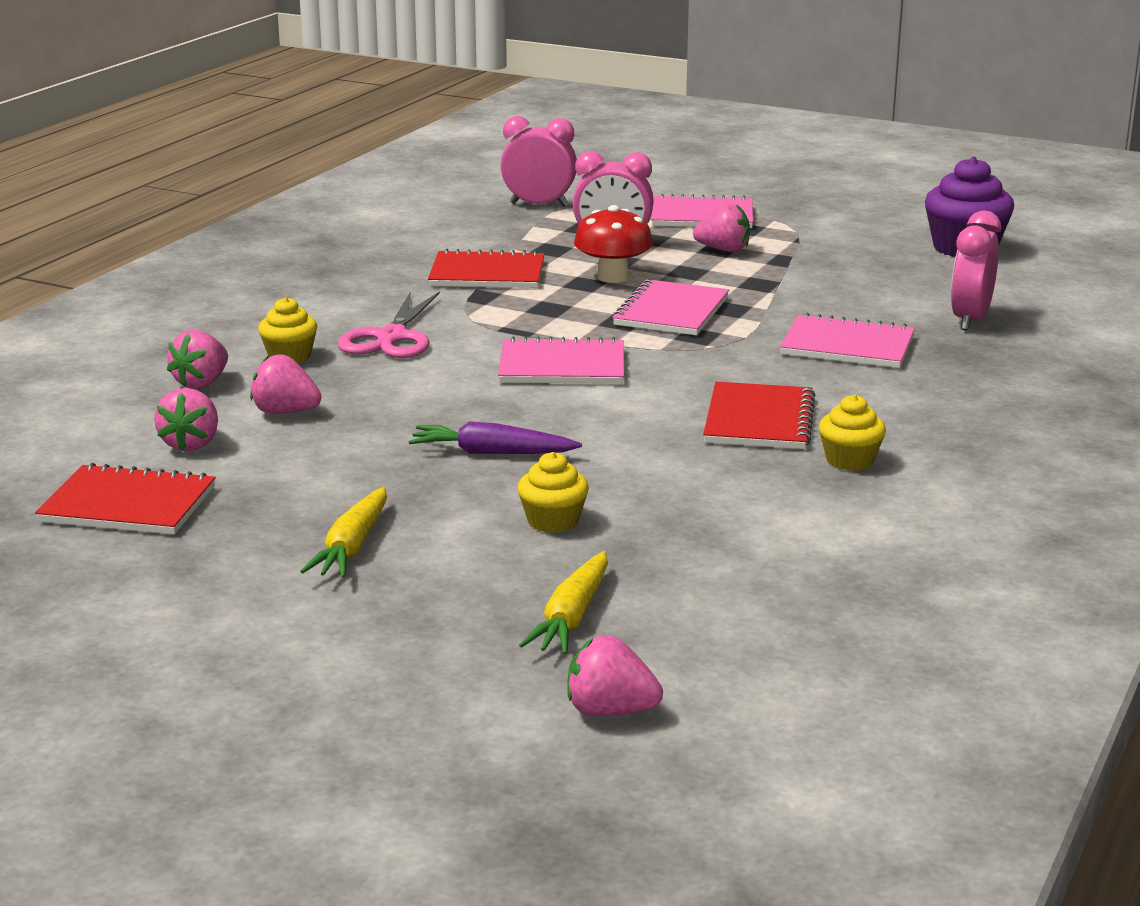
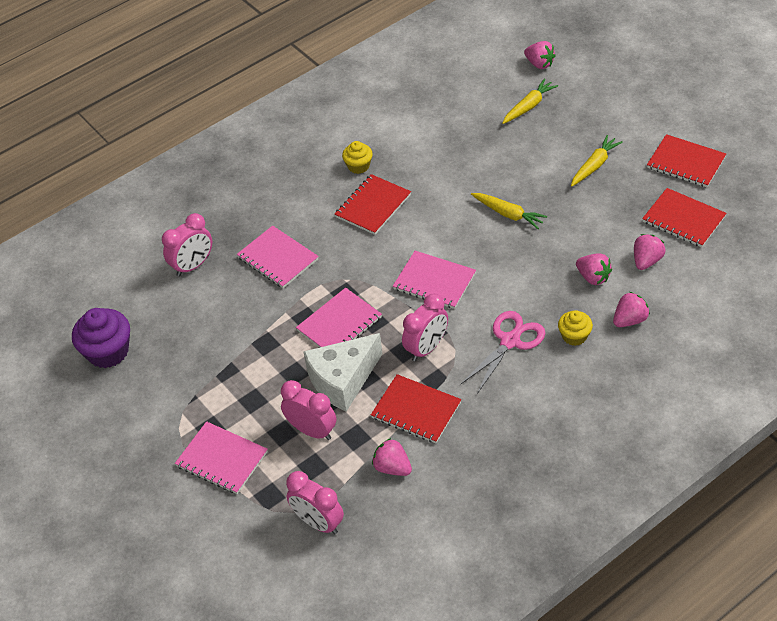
camera: 150 degrees left, 25 degrees up
purple carrot [409,421,582,454] -> yellow carrot [471,193,547,229]
yellow cupcake [518,452,589,533] -> none
red mushroom [574,205,653,283] -> white cheese [303,333,382,412]
pink strawberry [693,203,750,252] -> pink strawberry moved to [372,438,412,476]
none -> pink clock [402,293,448,361]
none -> red notebook [647,134,726,187]

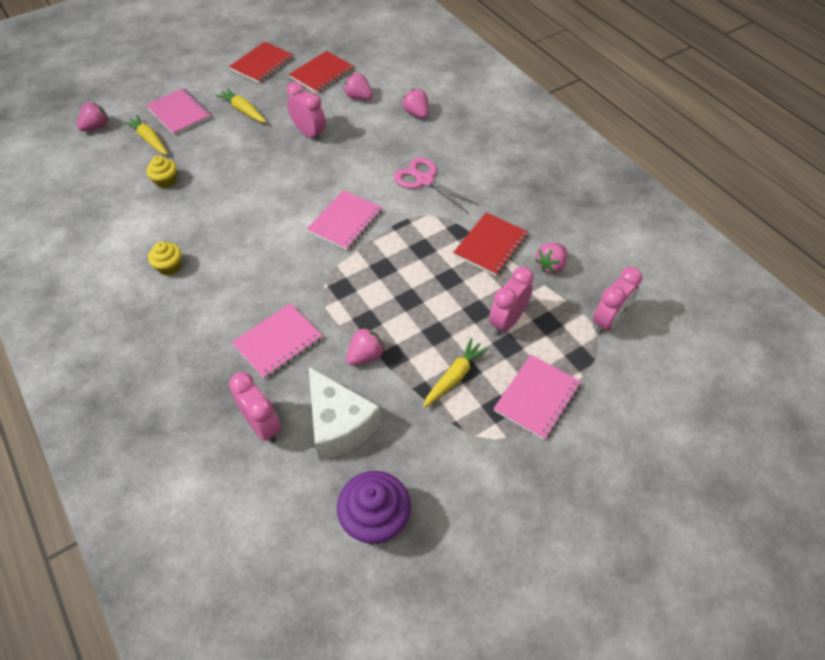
camera: 90 degrees left, 5 degrees up
pink notebook [296,288,382,348] -> pink notebook moved to [146,88,211,135]
white cheese [303,333,382,412] -> white cheese moved to [309,367,381,460]
red notebook [335,174,411,235] -> none
pink clock [402,293,448,361] -> pink clock moved to [287,82,326,142]
yellow carrot [471,193,547,229] -> yellow carrot moved to [423,338,489,408]
yellow cupcake [558,310,593,346] -> yellow cupcake moved to [146,156,177,189]
pink strawberry [576,253,612,285] -> pink strawberry moved to [346,327,384,365]

